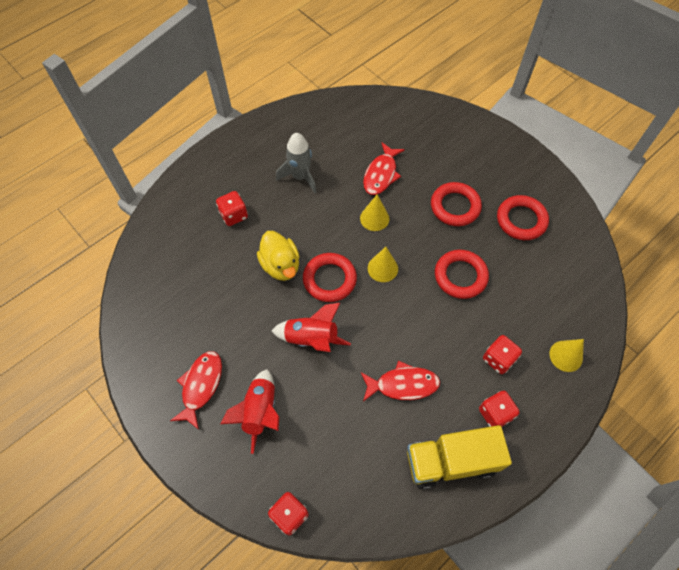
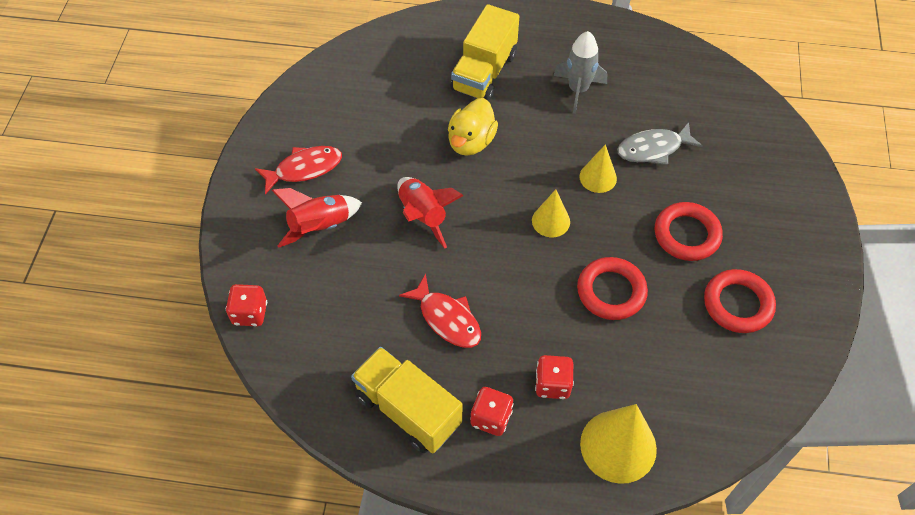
camera: 50 degrees right, 5 degrees down
red dice [216,191,248,226] -> yellow truck [450,4,519,102]
red ring [303,253,357,302] -> none
red fish [363,142,405,195] -> grey fish [617,122,703,165]
yellow cone [549,339,584,372] -> yellow cone [580,404,657,484], size x1.72

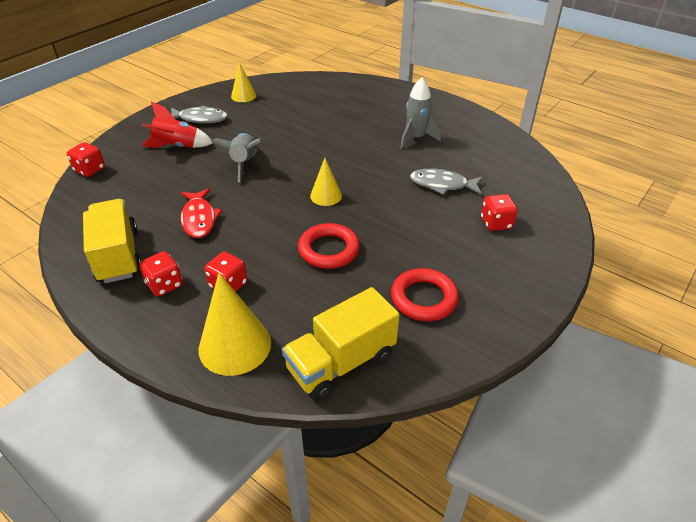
camera: 30 degrees right, 15 degrees down
red fish [255,146,342,194] -> grey fish [171,106,228,123]
red rocket [397,177,464,249] -> grey rocket [211,133,261,182]
yellow duck [448,98,498,156] -> none
yellow truck [450,4,519,102] -> yellow truck moved to [282,287,400,400]
yellow cone [579,144,617,193] -> yellow cone moved to [231,62,257,102]
red ring [655,202,723,261] -> none
none -> red dice [481,194,518,231]

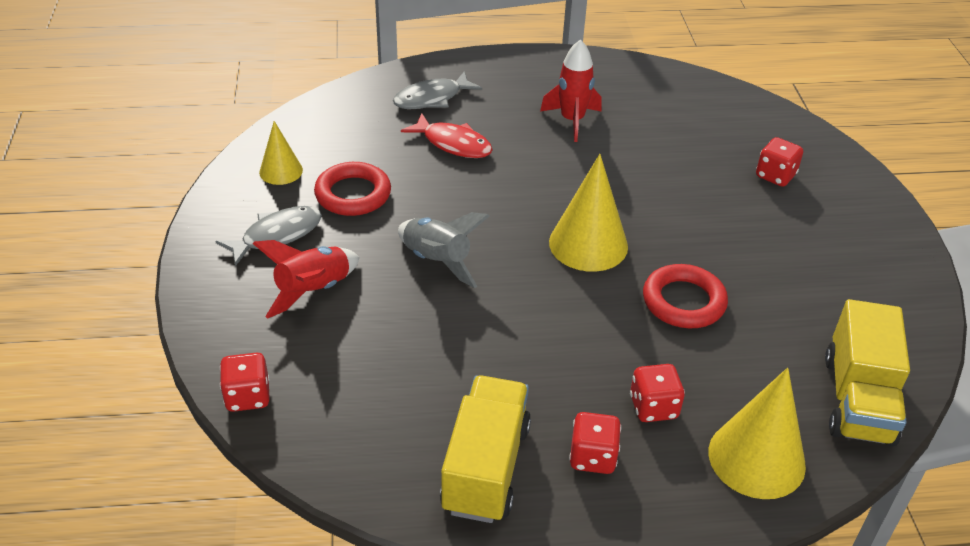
camera: 45 degrees left, 0 degrees up
yellow truck [83,199,141,283] -> yellow truck turned 75 degrees clockwise [440,375,531,523]
red fish [181,188,222,238] -> red fish moved to [401,113,493,158]
yellow cone [310,158,342,206] -> yellow cone [549,154,628,272], size x1.72
red ring [391,268,459,321] -> red ring moved to [314,162,391,216]
grey rocket [400,77,441,149] -> red rocket [540,39,602,142]
grey fish [410,169,483,195] -> grey fish moved to [393,71,482,109]

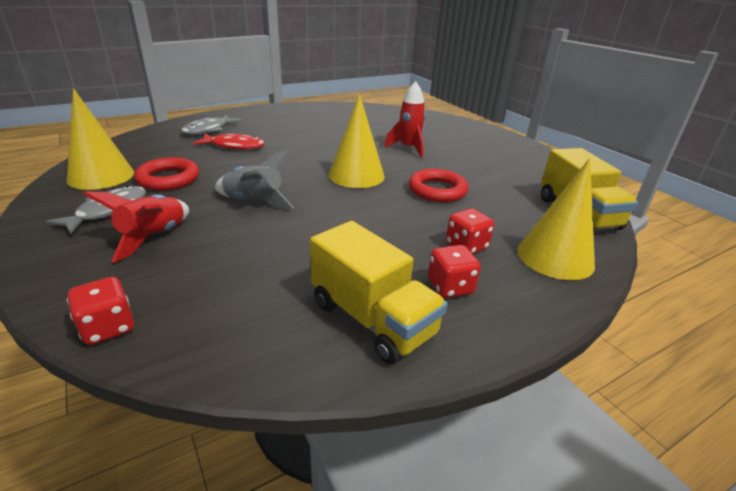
camera: 25 degrees left, 10 degrees down
yellow cone [259,121,303,185] -> yellow cone [66,89,134,190], size x1.72
yellow truck [440,375,531,523] -> yellow truck turned 150 degrees clockwise [310,221,447,364]
red rocket [540,39,602,142] -> red rocket moved to [384,81,426,158]
red dice [756,137,803,187] -> none

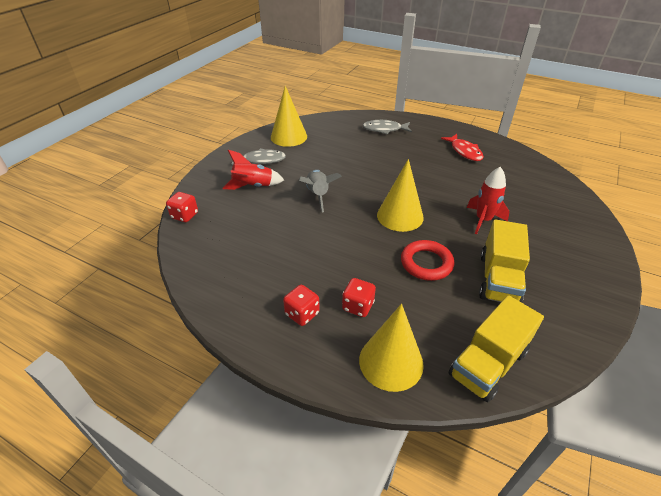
camera: 60 degrees right, 10 degrees up
red ring [134,157,199,190] -> none
red fish [193,134,265,149] -> red fish moved to [441,134,484,161]
yellow truck [310,221,447,364] -> yellow truck moved to [479,219,530,303]

